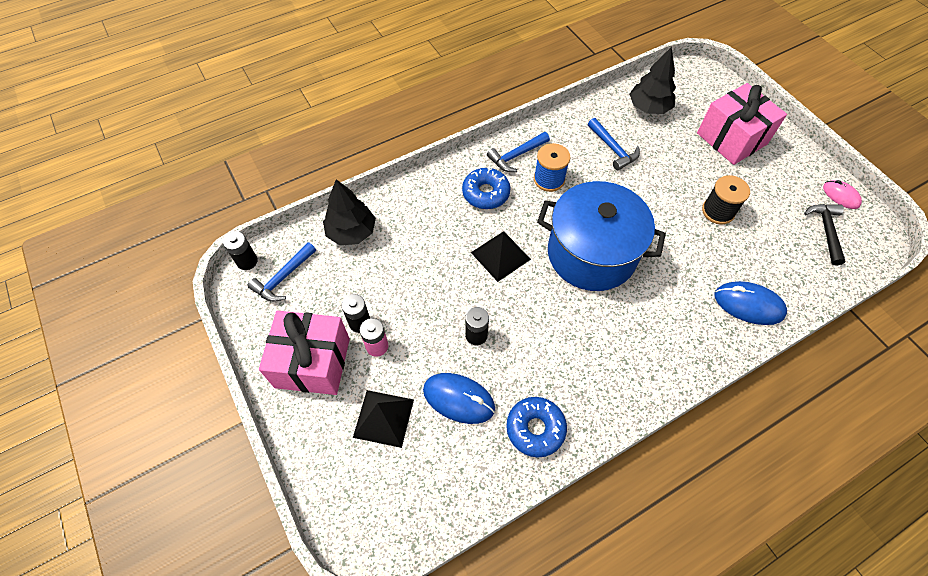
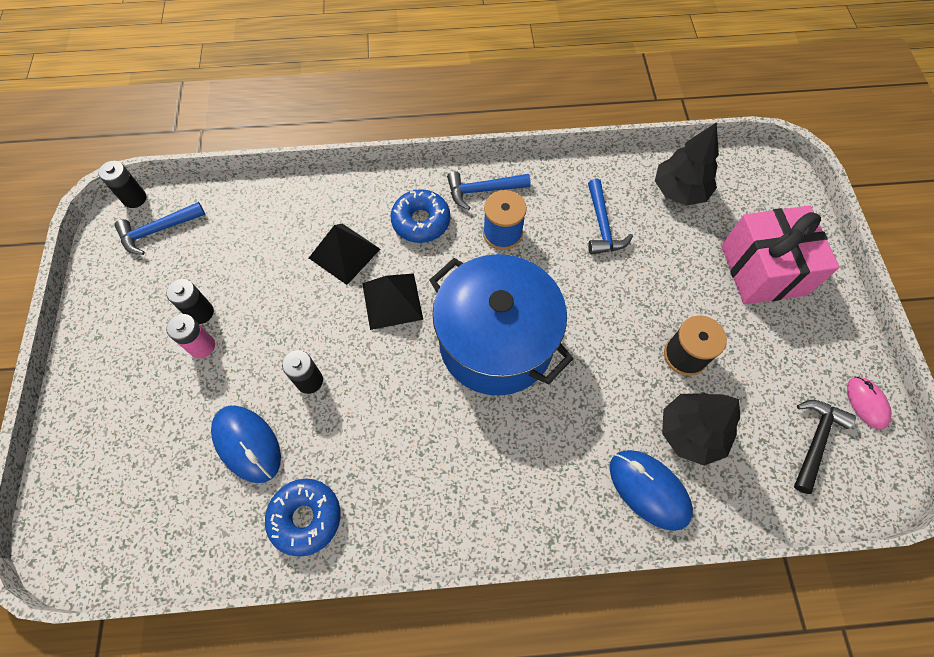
camera: 25 degrees right, 5 degrees up
pink gift [259,310,350,395] -> none
black tree [323,179,376,245] -> black tree moved to [662,392,740,466]
black pyramid [353,390,414,448] -> black pyramid moved to [309,223,380,285]

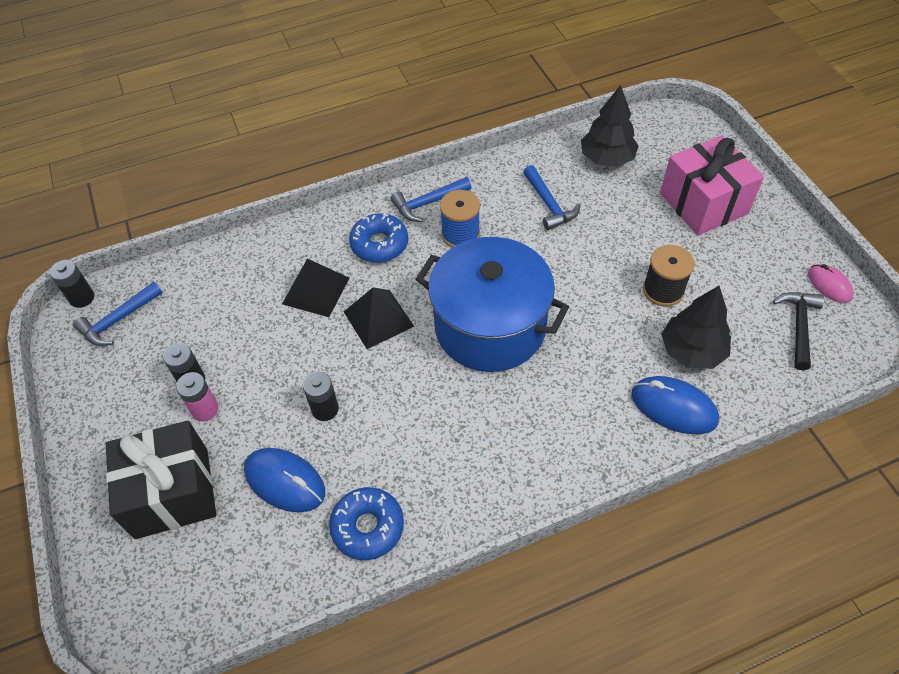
camera: 15 degrees left, 10 degrees down
none -> black gift [106,421,216,539]

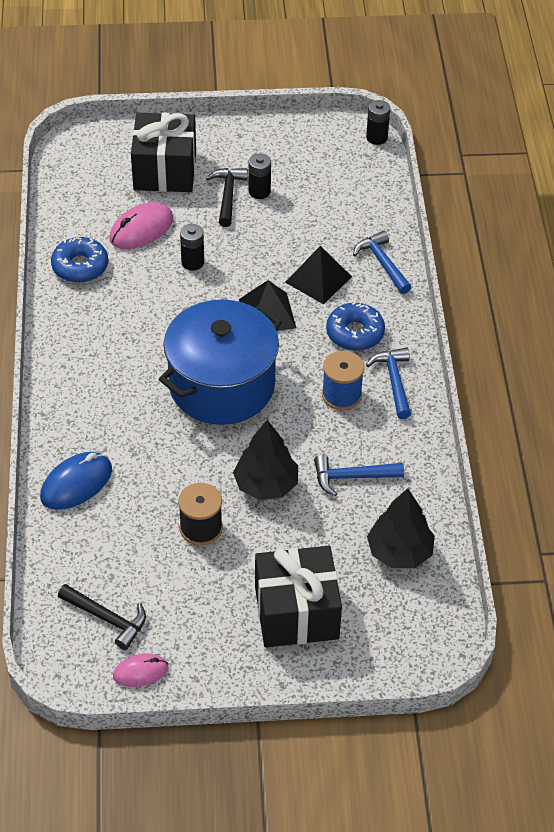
camera: 105 degrees right, 5 degrees down
blue hammer [73,282,162,346] -> blue hammer moved to [353,231,411,294]
pink battery [176,372,219,421] -> black hammer [206,168,248,227]
blue mouse [244,448,325,512] -> pink mouse [110,202,173,249]
pink gift [660,135,764,235] -> black gift [255,546,342,647]
black tree [661,286,731,369] -> black tree moved to [233,420,298,500]

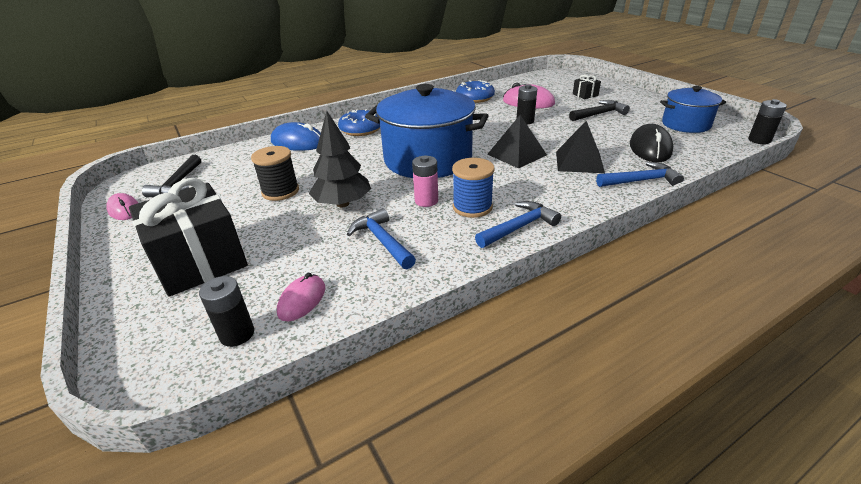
camera: 65 degrees right, 15 degrees down
black gift [131,113,196,192] -> black gift [573,75,601,99], size x0.42
black battery [249,153,271,199] -> black battery moved to [199,276,254,347]
blue donut [326,301,385,351] -> blue donut moved to [338,109,380,136]
blue hammer [353,231,411,294] -> blue hammer turned 45 degrees clockwise [596,162,684,187]
black tree [367,488,435,568] -> pink mouse [277,273,325,321]
none -> pink battery [412,155,438,207]
none -> black mouse [630,124,673,162]
none -> blue pot [660,86,726,133]

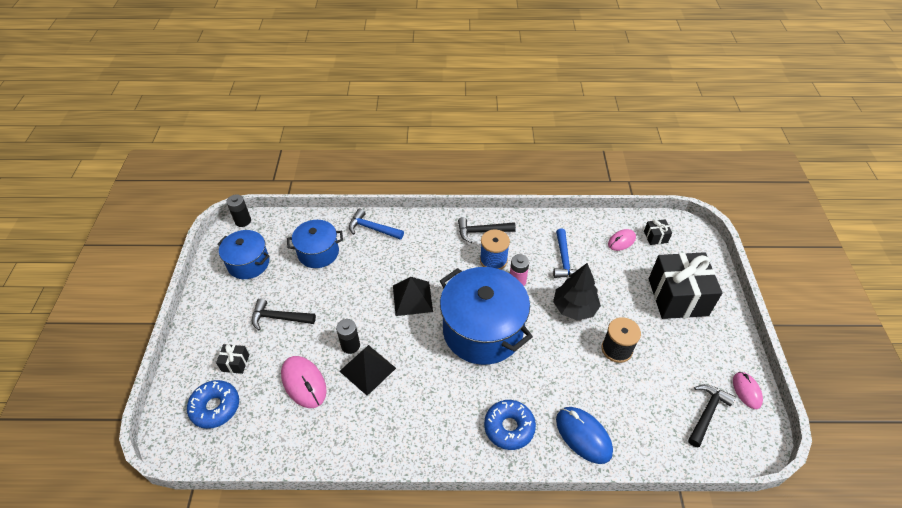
camera: 150 degrees left, 15 degrees up
black battery [199,276,254,347] -> black gift [644,219,672,245]
blue donut [456,80,495,103] -> blue donut moved to [187,380,239,429]
blue hammer [475,201,561,248] -> black hammer [458,217,516,243]
black pyramid [556,121,605,173] -> black pyramid moved to [339,345,396,396]
black mouse [630,124,673,162] -> blue pot [287,220,343,268]

